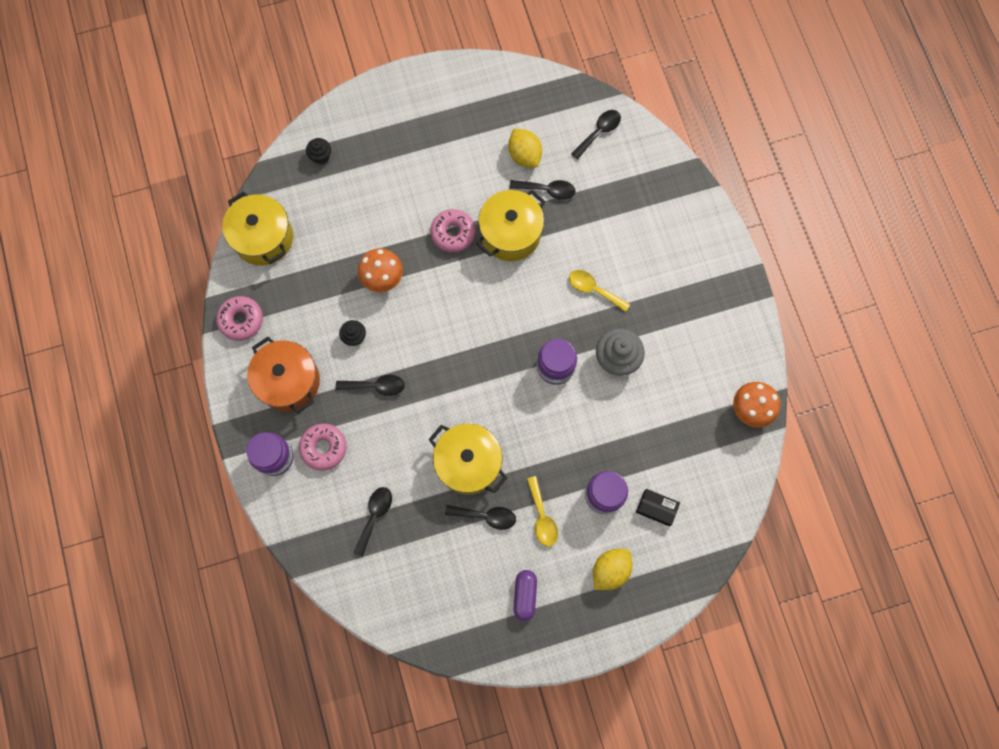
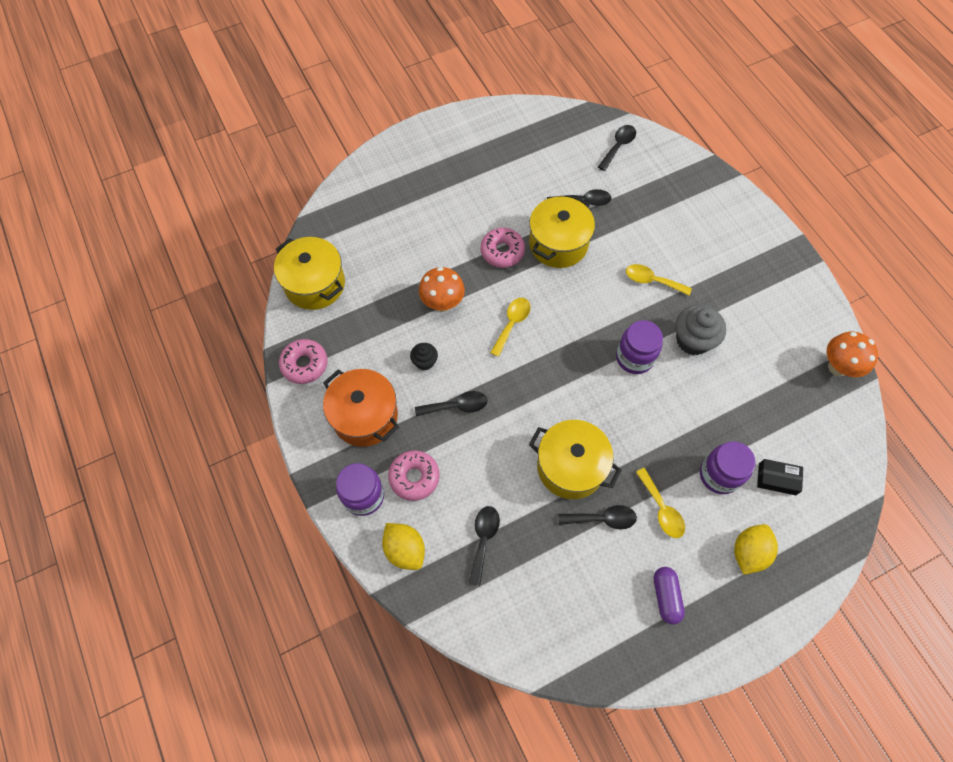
camera: 10 degrees left, 10 degrees down
black cupcake [306,138,331,164] -> none
yellow lemon [508,129,542,168] -> yellow lemon moved to [382,523,425,570]
none -> yellow spoon [490,298,531,357]

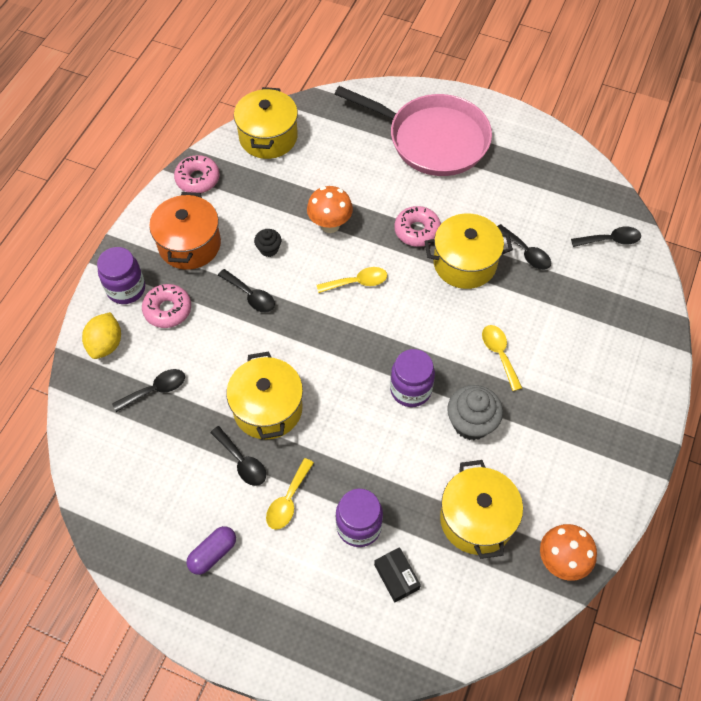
camera: 50 degrees right, 5 degrees down
yellow lemon [734,524,778,575] -> none
none -> pink pan [335,86,492,176]
none -> yellow pot [440,460,523,559]

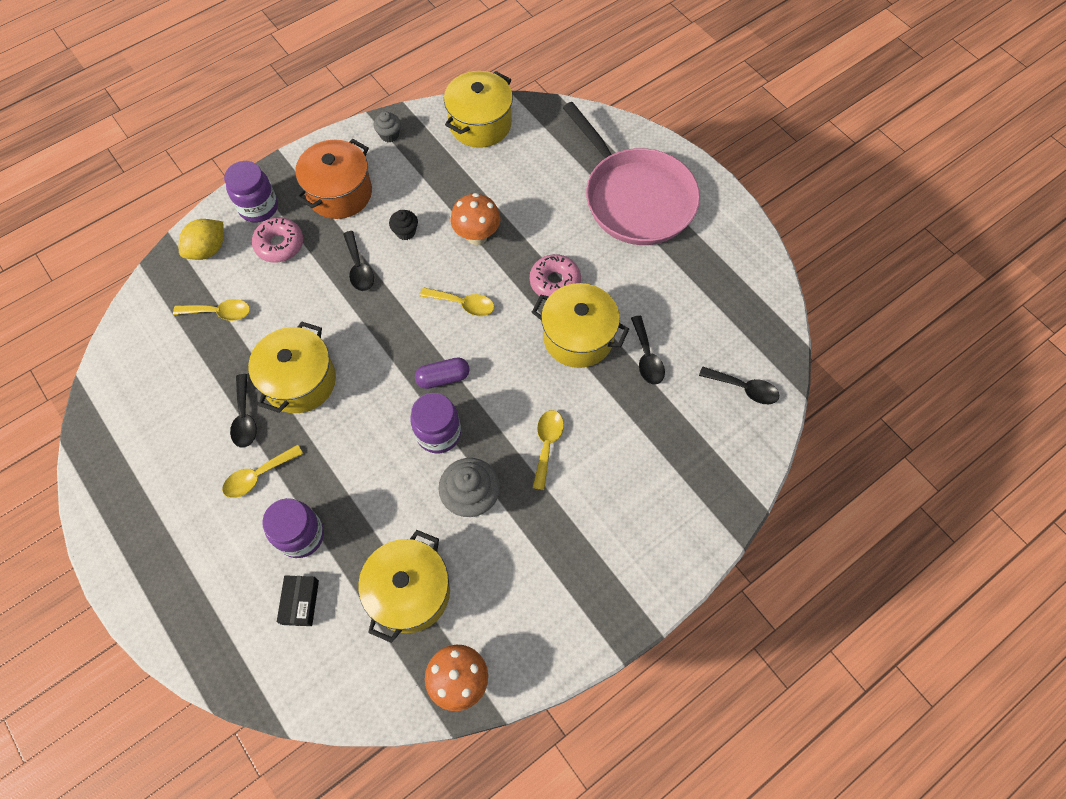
camera: 30 degrees right, 5 degrees up
black spoon [112,369,185,412] -> yellow spoon [173,299,250,321]
pink donut [174,155,220,193] -> grey cupcake [374,111,401,142]
purple capsule [186,526,236,575] -> purple capsule moved to [415,357,470,389]

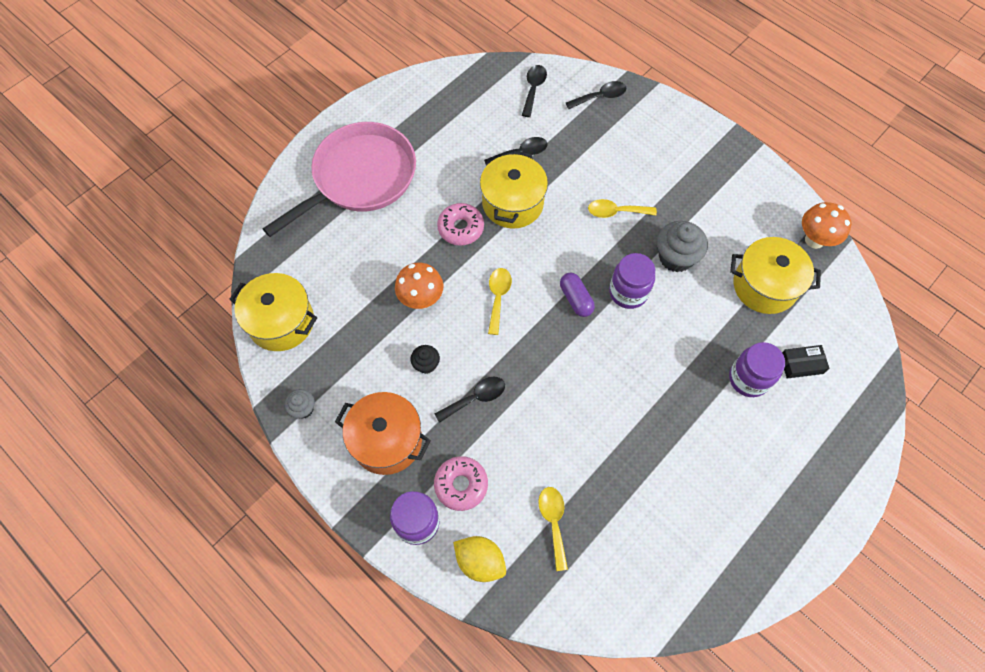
camera: 100 degrees left, 0 degrees up
yellow spoon [222,445,303,498] -> none
black spoon [230,374,257,448] -> black spoon moved to [566,81,626,109]
yellow pot [248,321,336,413] -> none

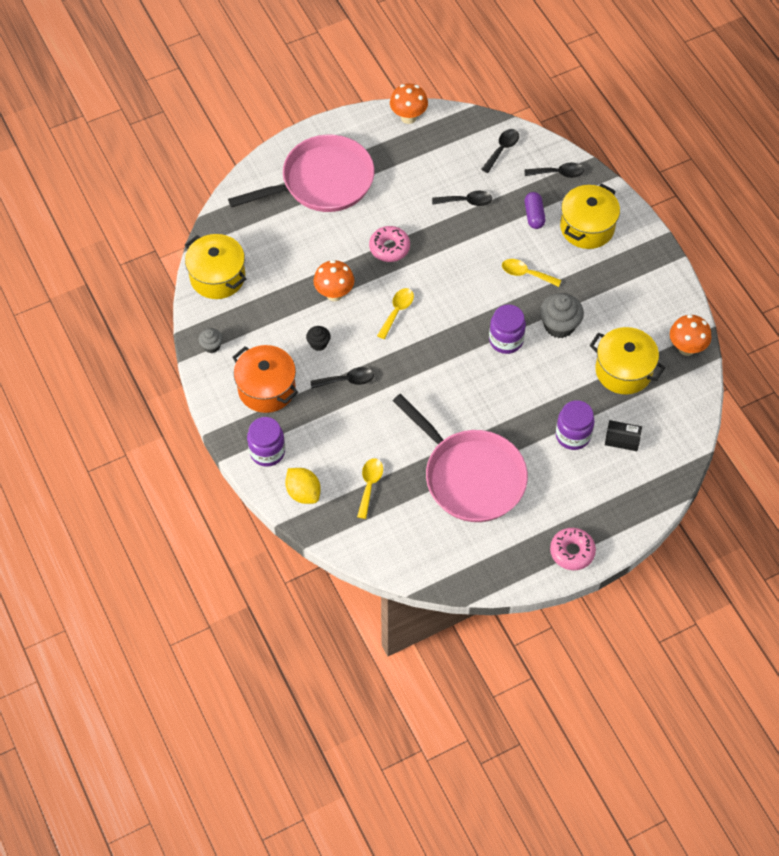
camera: 20 degrees right, 5 degrees down
pink donut [434,456,488,511] -> pink donut moved to [550,528,596,570]
yellow pot [480,151,548,229] -> yellow pot moved to [560,183,620,249]
purple capsule [560,273,595,317] -> purple capsule moved to [524,192,546,229]
none -> orange mushroom [390,84,428,124]
none -> pink pan [393,394,528,522]

